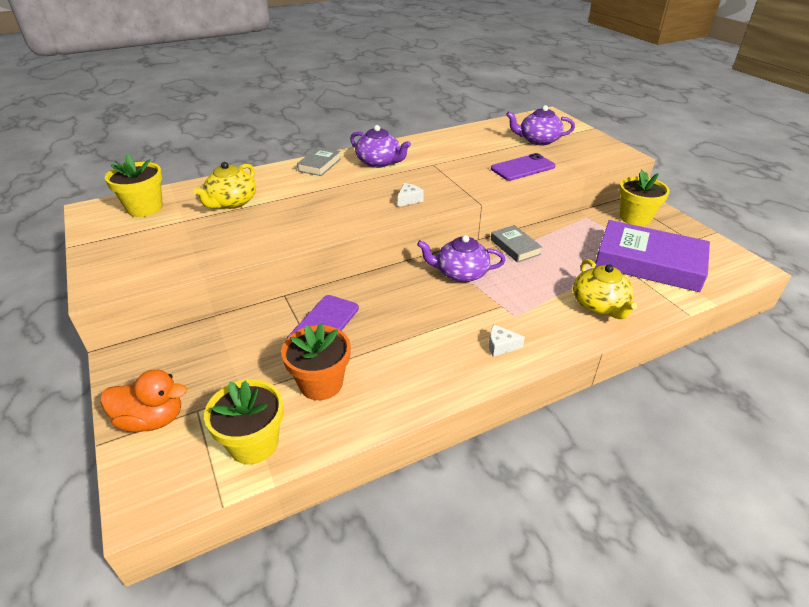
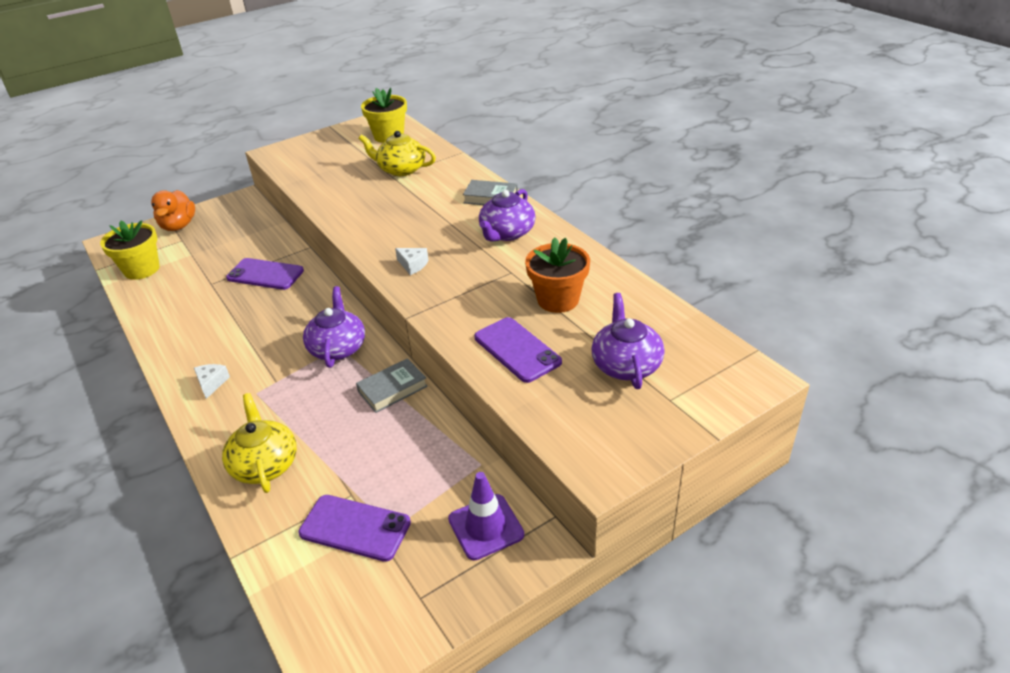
camera: 85 degrees right, 0 degrees up
orange flower pot [281,323,351,400] -> orange flower pot moved to [525,237,590,313]
yellow teapot [573,259,637,319] -> yellow teapot turned 90 degrees clockwise [222,393,297,493]
purple book [595,220,710,292] -> purple phone [298,495,411,562]
yellow flower pot [619,170,670,226] -> purple traffic cone [448,472,524,560]

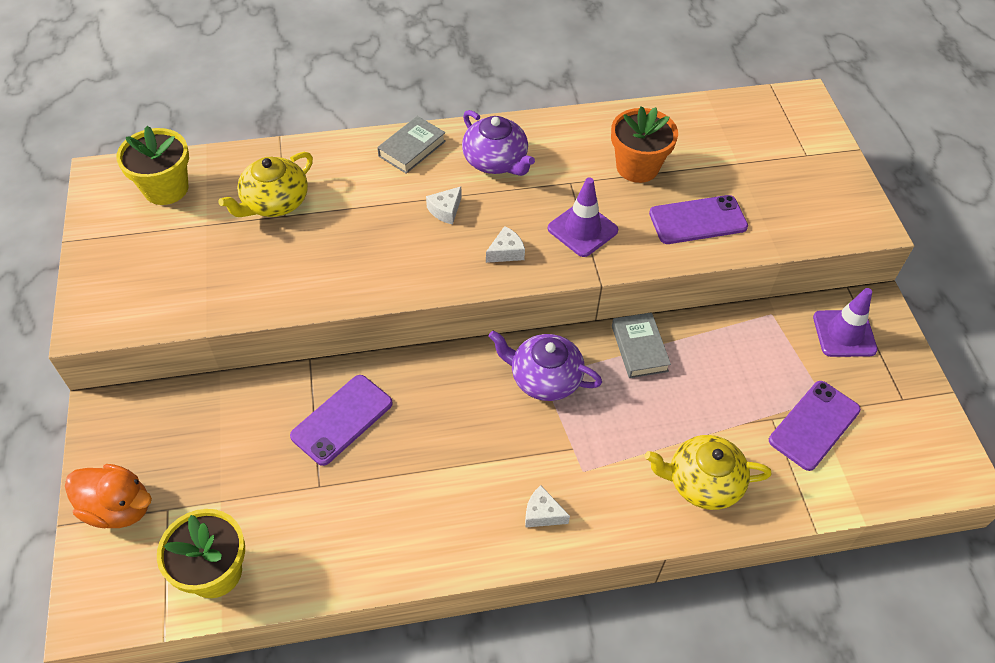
camera: 70 degrees left, 15 degrees up
purple teapot [591,293,665,389] -> none
none -> white cheese [426,186,462,225]
none -> purple traffic cone [548,177,618,257]

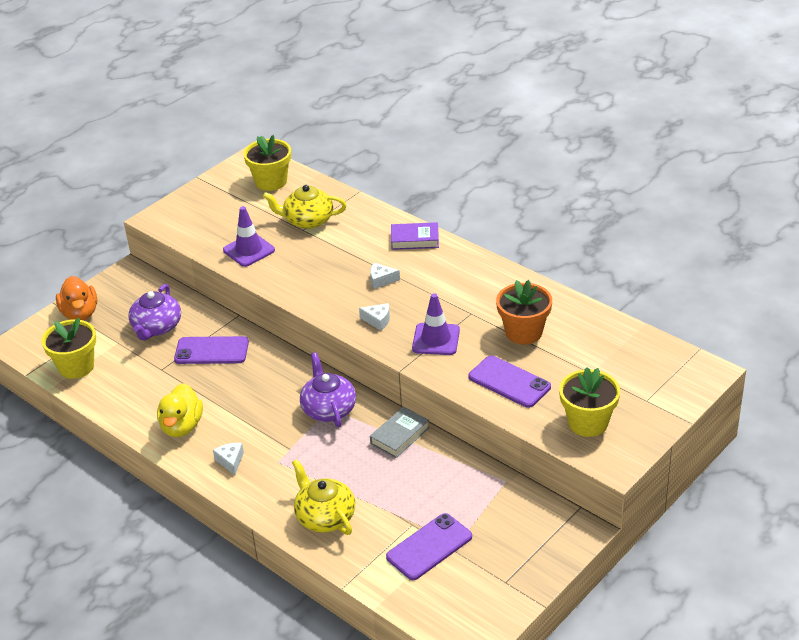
camera: 55 degrees right, 15 degrees down
grey book [377,116,446,174] -> purple book [391,222,439,250]
purple teapot [462,110,535,176] -> purple teapot moved to [129,284,181,340]
purple phone [769,381,861,471] -> purple phone turned 45 degrees counterclockwise [386,513,472,580]
purple traffic cone [813,288,878,357] -> purple traffic cone moved to [223,206,275,267]
none -> yellow duck [157,383,203,437]
none -> yellow flower pot [559,367,620,437]

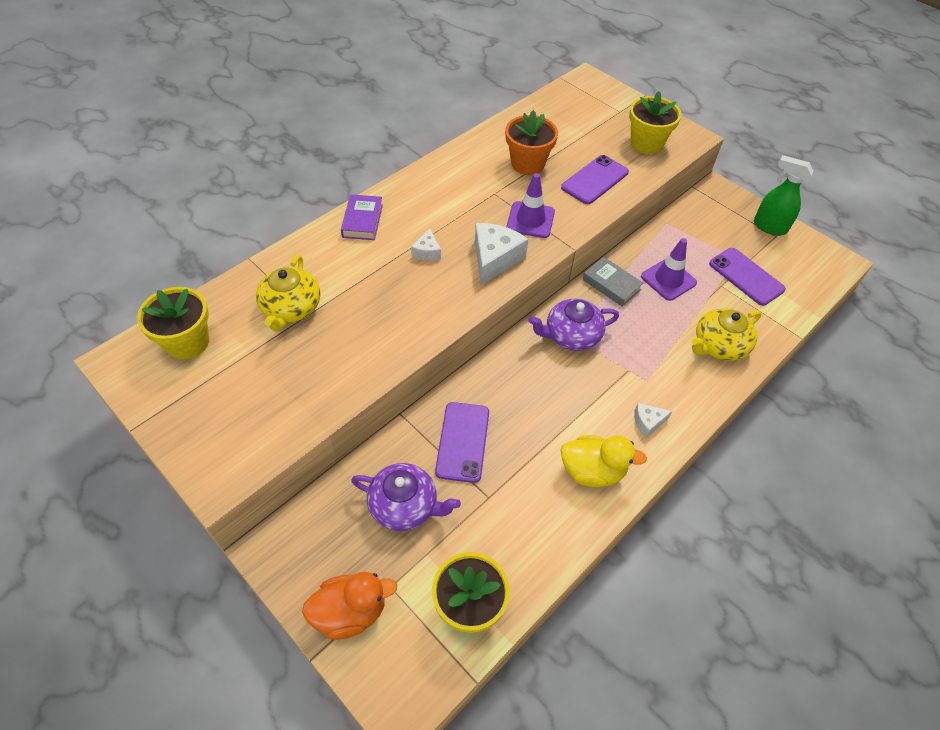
camera: 90 degrees left, 15 degrees up
purple traffic cone [223,206,275,267] -> purple traffic cone moved to [641,238,697,301]
white cheese [359,303,390,331] -> white cheese [475,223,528,285], size x1.87
none -> green spray bottle [754,155,814,236]

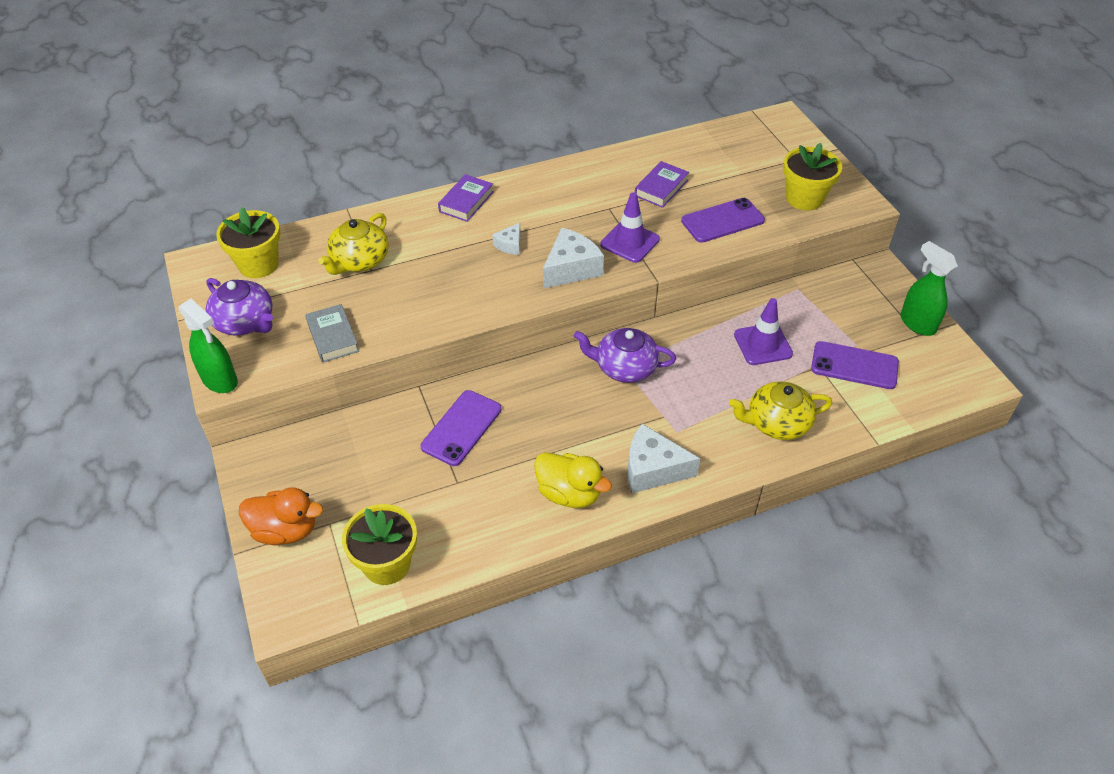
camera: 25 degrees right, 5 degrees down
purple teapot [351,463,461,531] -> purple teapot moved to [206,278,273,336]
orange flower pot [505,110,558,175] -> purple book [635,161,689,208]
grey book [583,257,643,307] -> grey book moved to [305,304,359,363]
white cheese [634,403,672,438] -> white cheese [628,424,700,493], size x1.87
purple phone [709,248,786,306] -> purple phone turned 60 degrees counterclockwise [811,341,899,389]
none -> green spray bottle [179,299,238,393]

